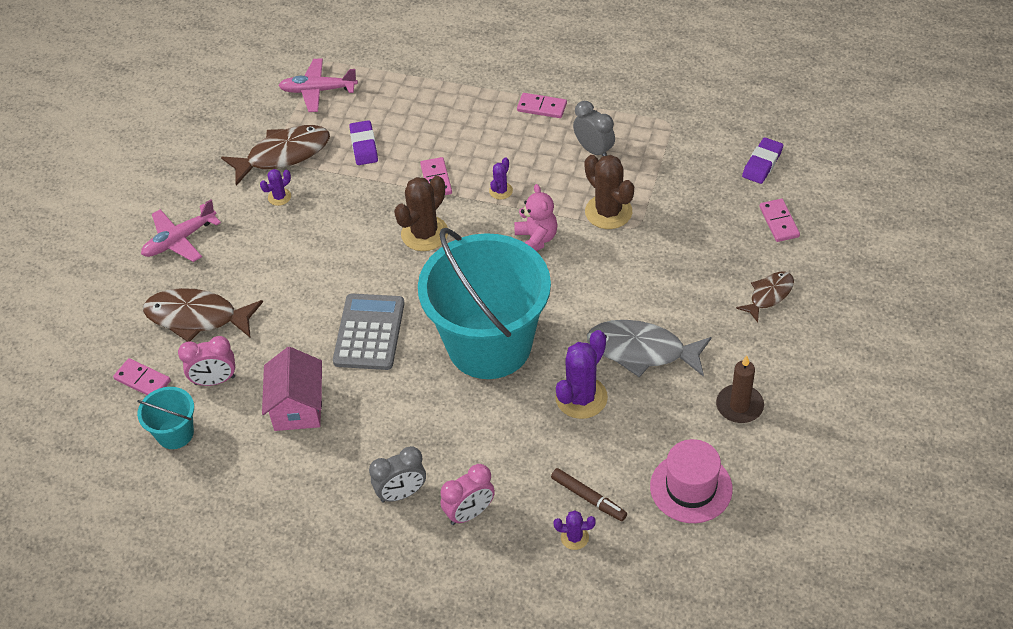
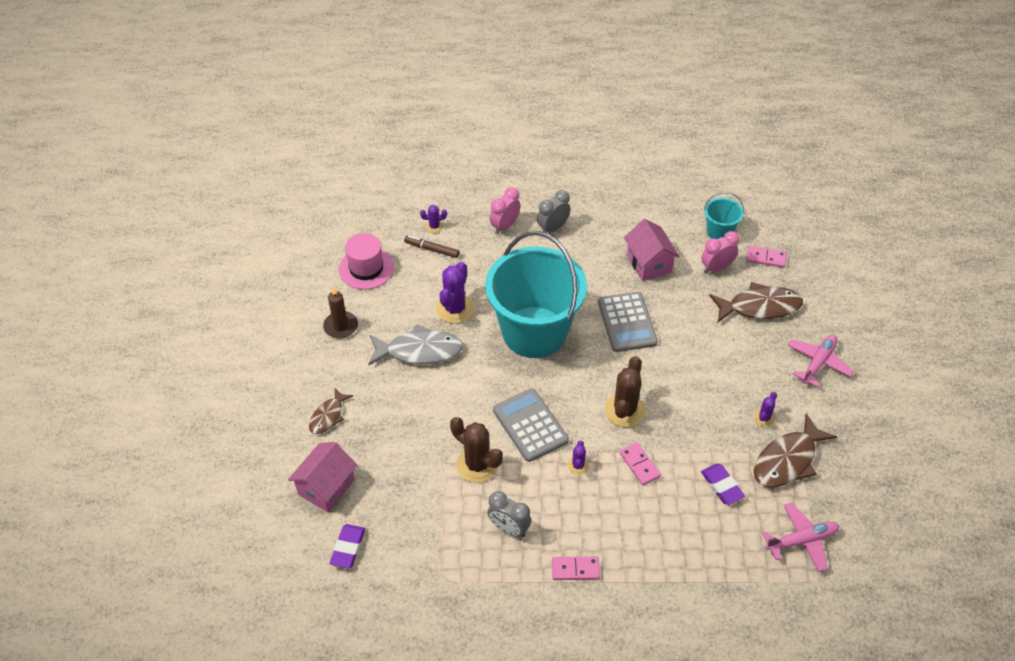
camera: 160 degrees right, 0 degrees up
pink teddy bear [514,184,558,251] -> grey calculator [493,388,569,462]
pink domino [760,199,800,242] -> pink house [288,442,357,512]

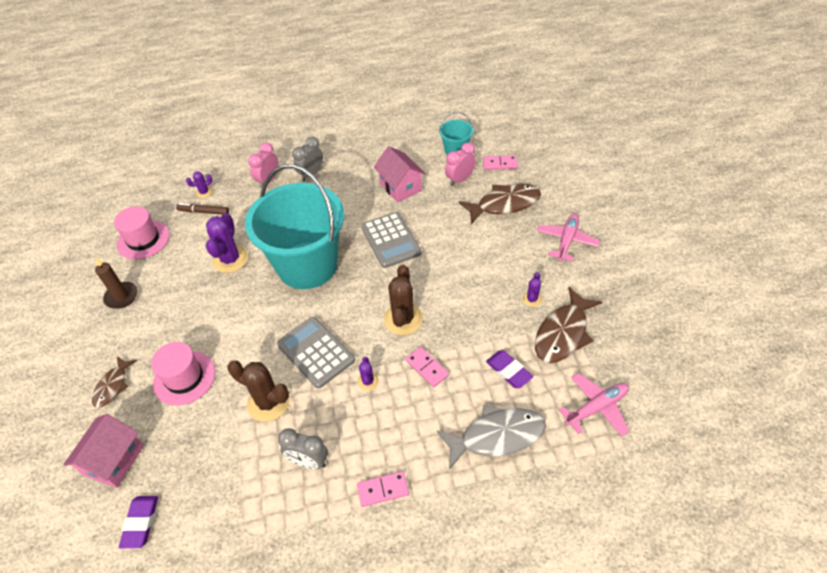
camera: 10 degrees left, 0 degrees up
grey fish [368,324,463,365] -> grey fish moved to [437,405,546,470]
none -> pink hat [151,342,215,406]

